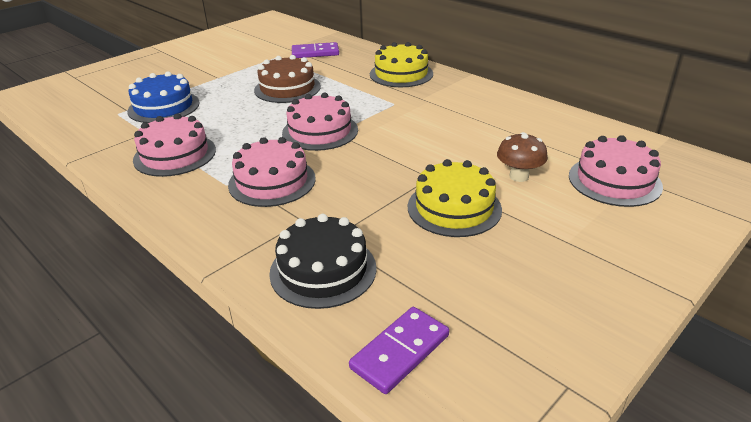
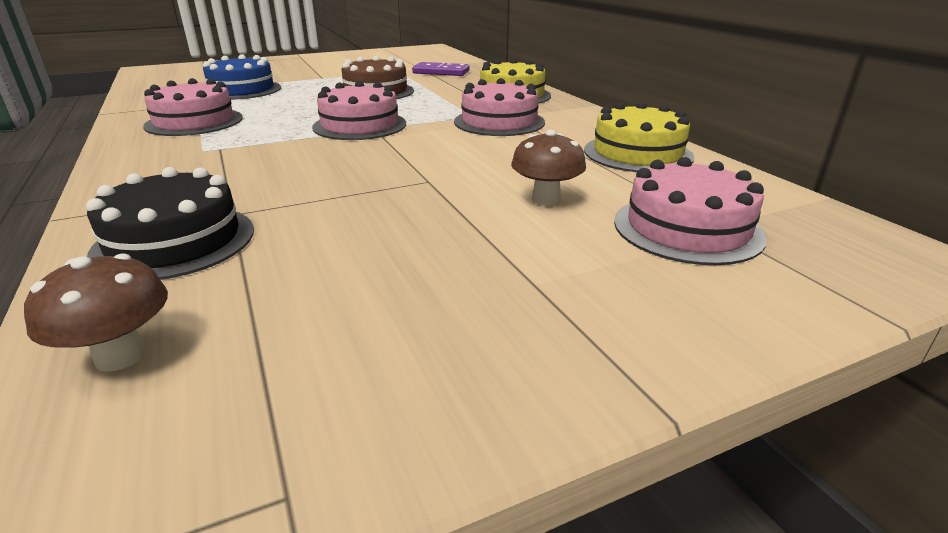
camera: 20 degrees right, 5 degrees down
pink cake [228,137,316,207] -> pink cake moved to [454,78,545,136]
purple domino [349,307,449,394] -> brown mushroom [24,254,168,372]
yellow cake [408,159,502,237] -> yellow cake moved to [584,102,694,172]

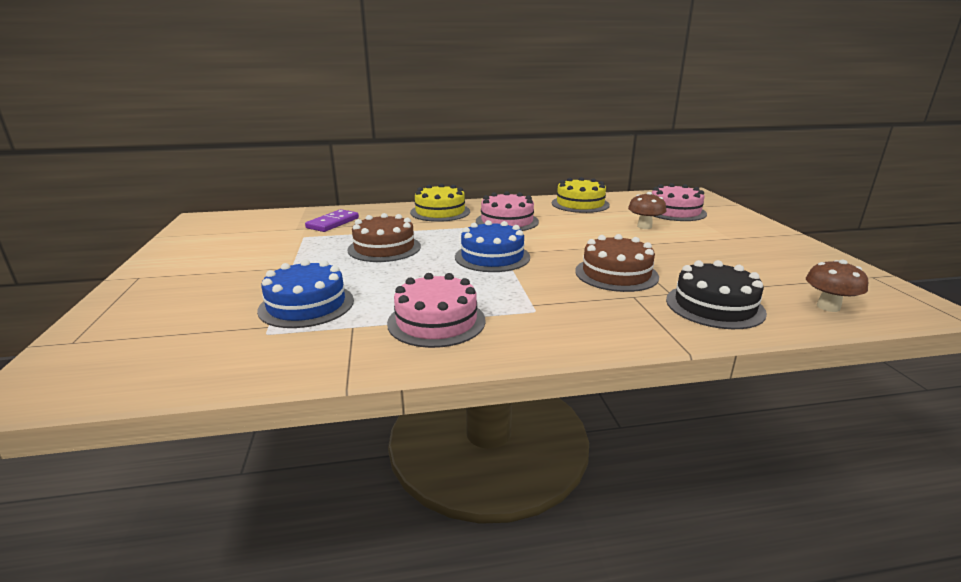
camera: 75 degrees left, 5 degrees down
pink cake [312,81,406,140] -> blue cake [455,220,530,272]
none -> brown cake [575,234,659,292]

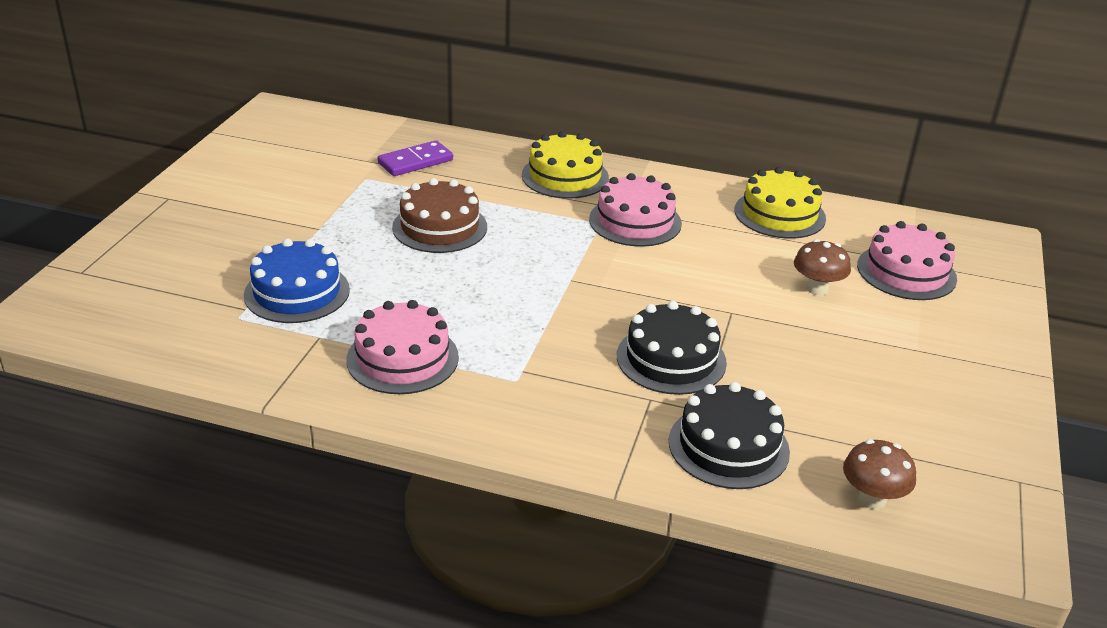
camera: 25 degrees right, 10 degrees up
blue cake [455,220,530,272] -> none
brown cake [575,234,659,292] -> black cake [617,301,727,395]

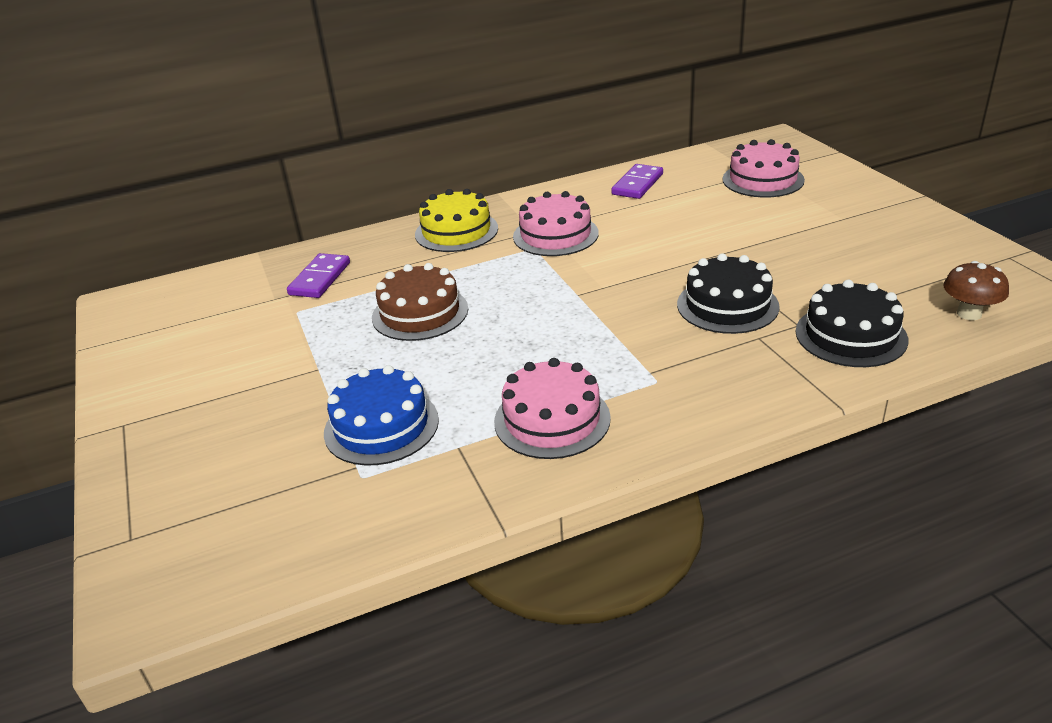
camera: 35 degrees left, 0 degrees up
yellow cake [735,167,826,239] -> purple domino [611,164,663,199]
brown mushroom [794,239,851,295] -> none

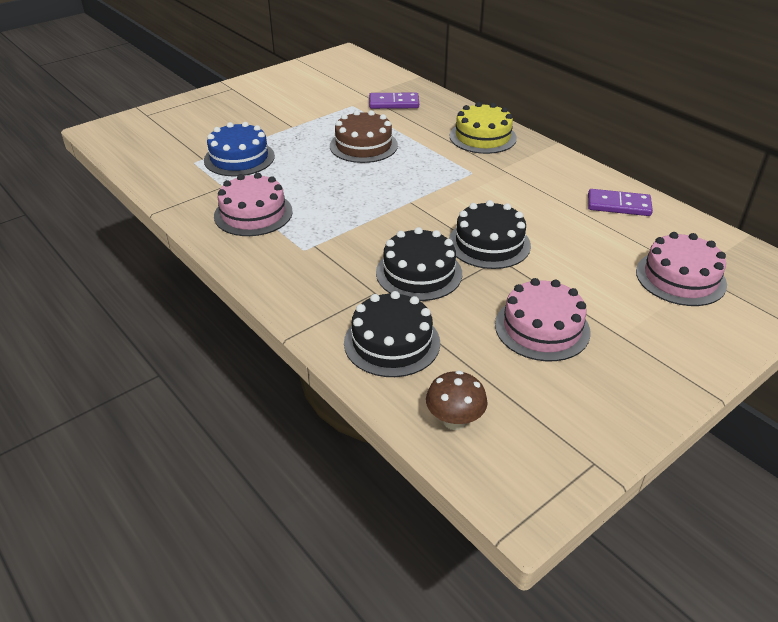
camera: 70 degrees right, 5 degrees up
pink cake [513,191,599,256] -> pink cake moved to [495,278,591,361]
none -> black cake [449,200,531,269]

